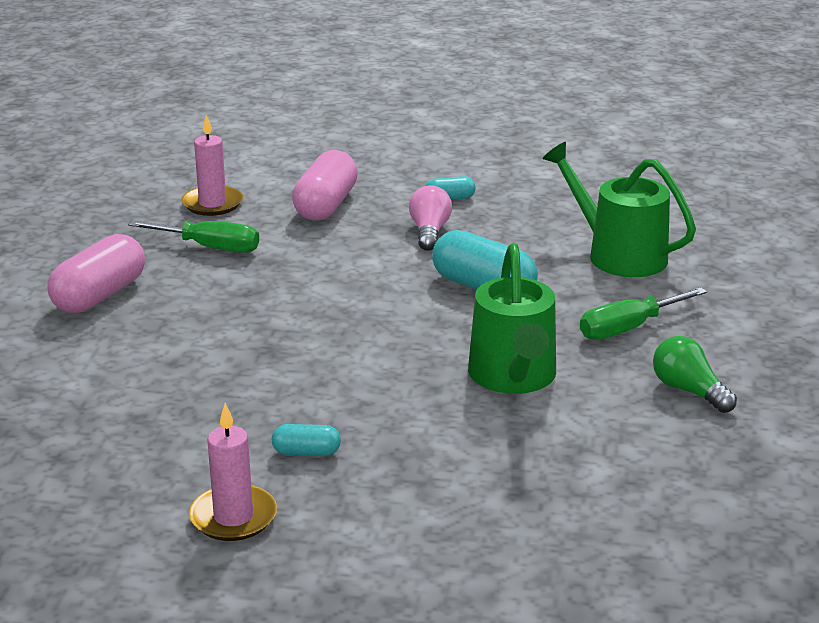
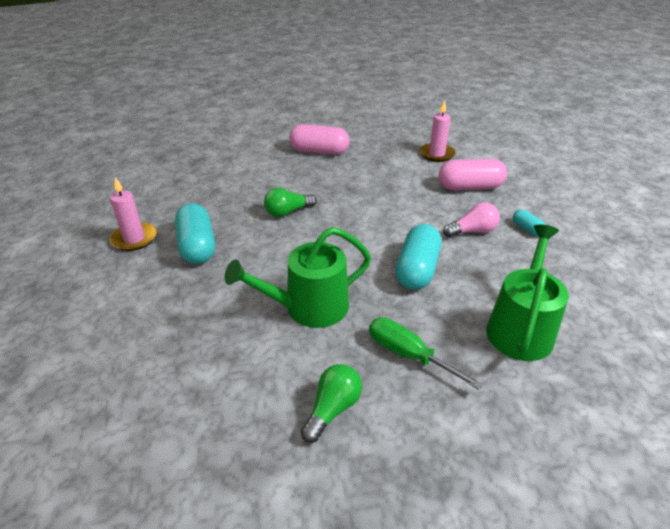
camera: 70 degrees right, 10 degrees up
green screwdriver [128,221,259,253] -> none
turquoise capsule [272,424,341,456] -> turquoise capsule [175,203,215,264], size x2.02
none -> green light bulb [264,188,317,217]

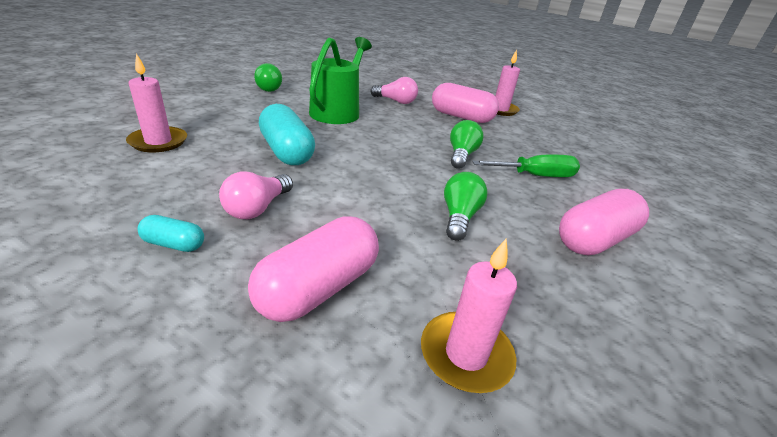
camera: 130 degrees right, 5 degrees down
turquoise capsule [175,203,215,264] -> pink capsule [432,83,499,123]
green screwdriver [369,318,483,390] -> green screwdriver moved to [472,155,580,177]
green watering can [486,224,569,361] -> pink candle [126,53,187,152]
none -> pink light bulb [371,77,418,104]
none -> green light bulb [444,172,488,241]

